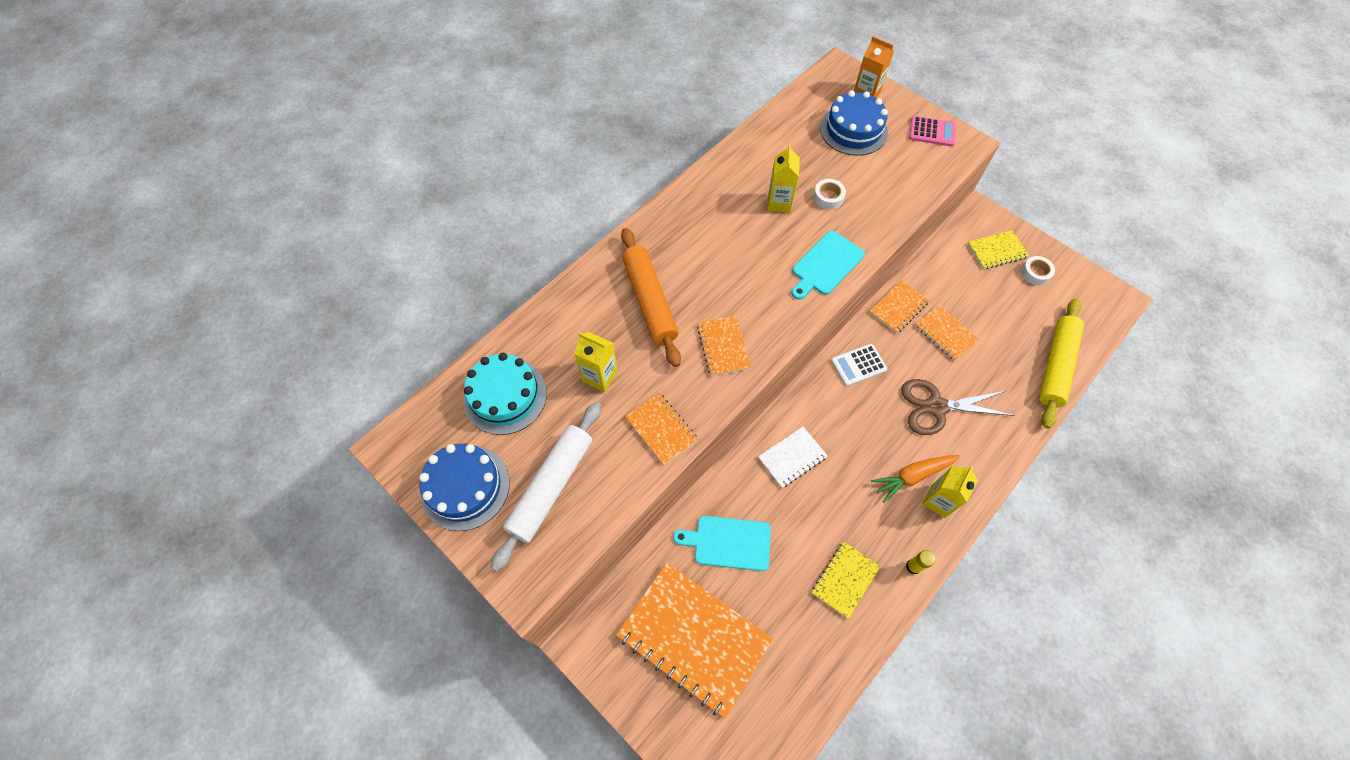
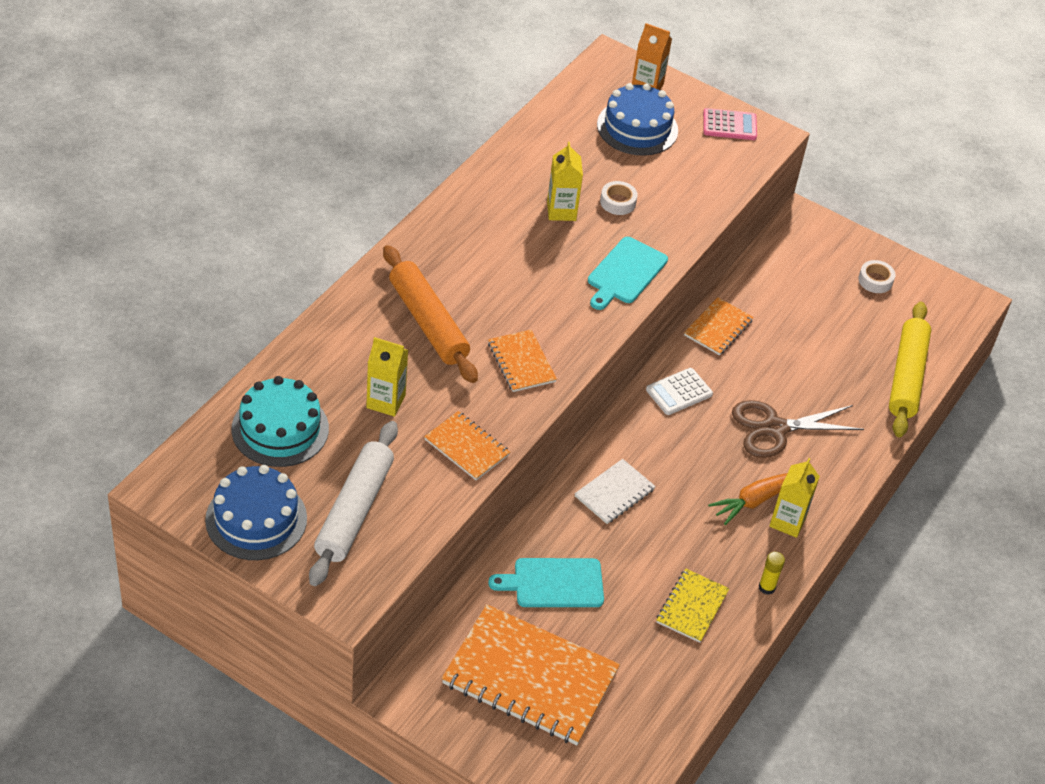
camera: 15 degrees left, 15 degrees down
orange notebook [915,305,979,361] -> none
yellow notebook [968,230,1029,269] -> none

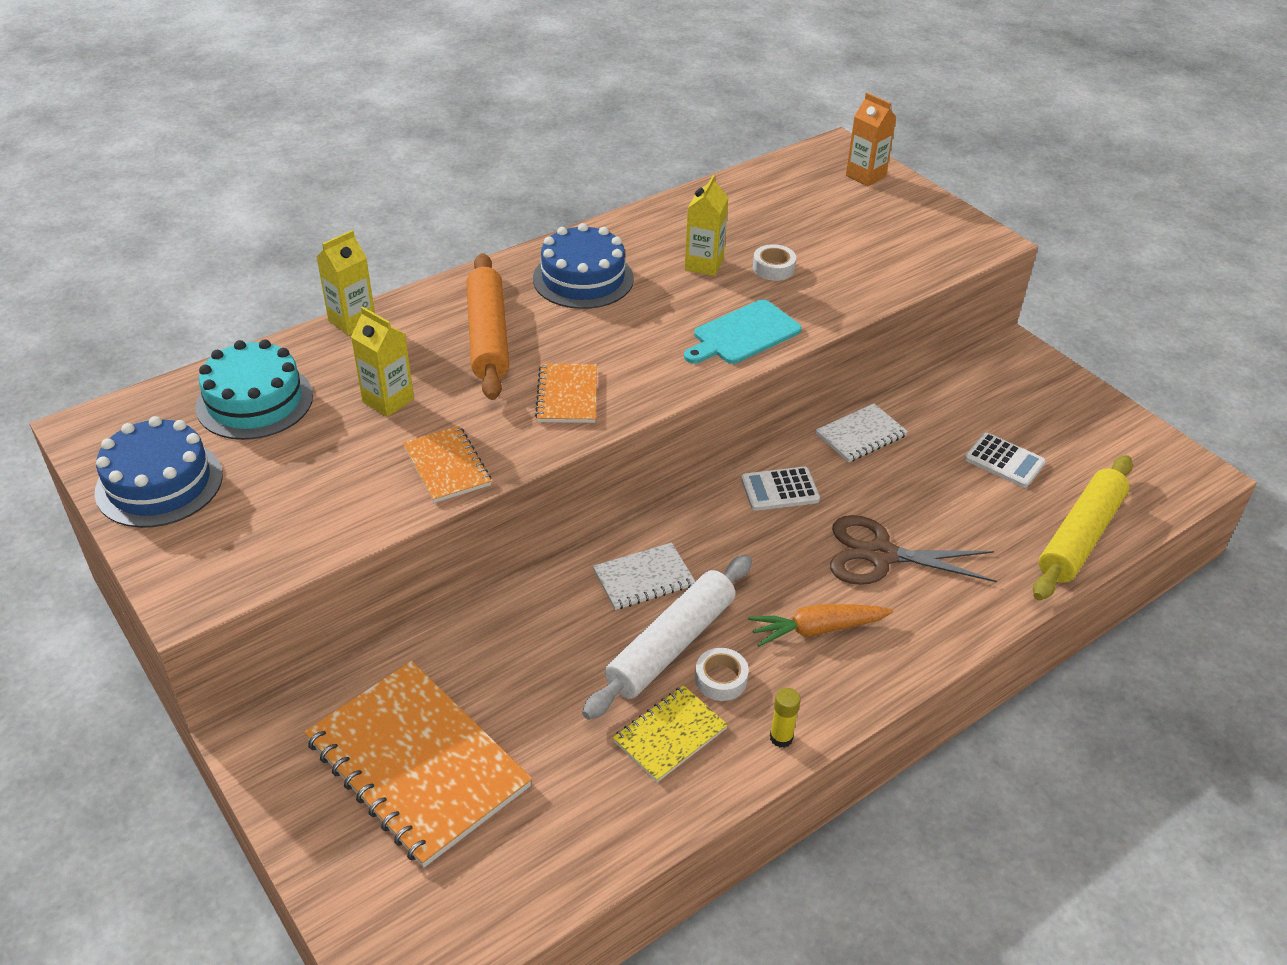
camera: 25 degrees right, 5 degrees down
white rolling pin [309,421,398,586] -> white rolling pin moved to [582,555,752,720]
turquoise cutting board [488,558,604,607] -> none
blue cake [597,83,678,156] -> blue cake moved to [533,223,634,309]
orange notebook [684,297,754,355] -> white notebook [816,403,908,463]
pink calculator [703,108,757,140] -> none
yellow carton [769,458,820,538] -> yellow carton moved to [317,230,375,336]
white tape [858,260,896,293] -> white tape moved to [695,648,749,701]
none -> white calculator [965,433,1046,488]

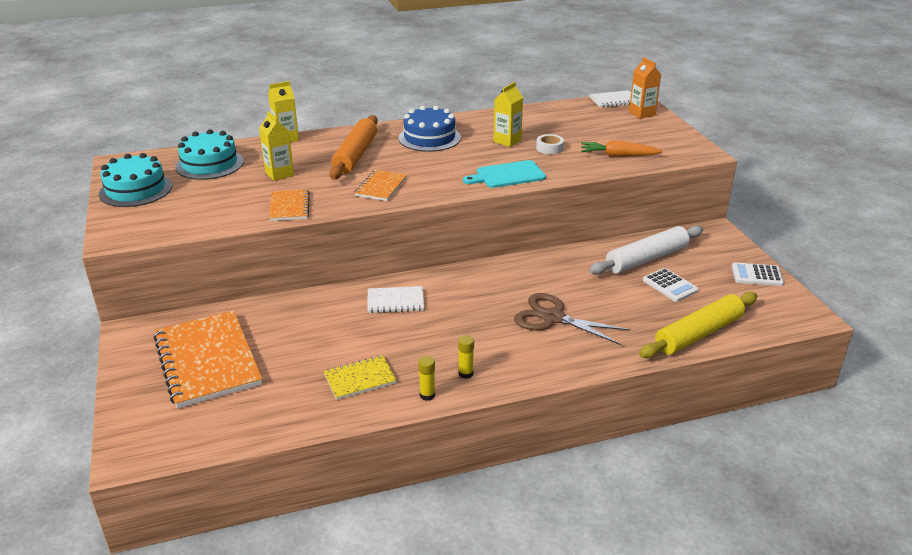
camera: 20 degrees right, 10 degrees down
blue cake [95,416,223,528] -> turquoise cake [99,153,172,207]
white rolling pin [582,555,752,720] -> white rolling pin moved to [589,225,703,275]
white tape [695,648,749,701] -> none
white calculator [741,467,820,511] -> white calculator moved to [732,262,784,286]
orange carrot [748,604,893,647] -> orange carrot moved to [581,140,663,157]
white notebook [816,403,908,463] -> white notebook moved to [589,90,631,108]
none -> yellow glue stick [458,335,474,379]

